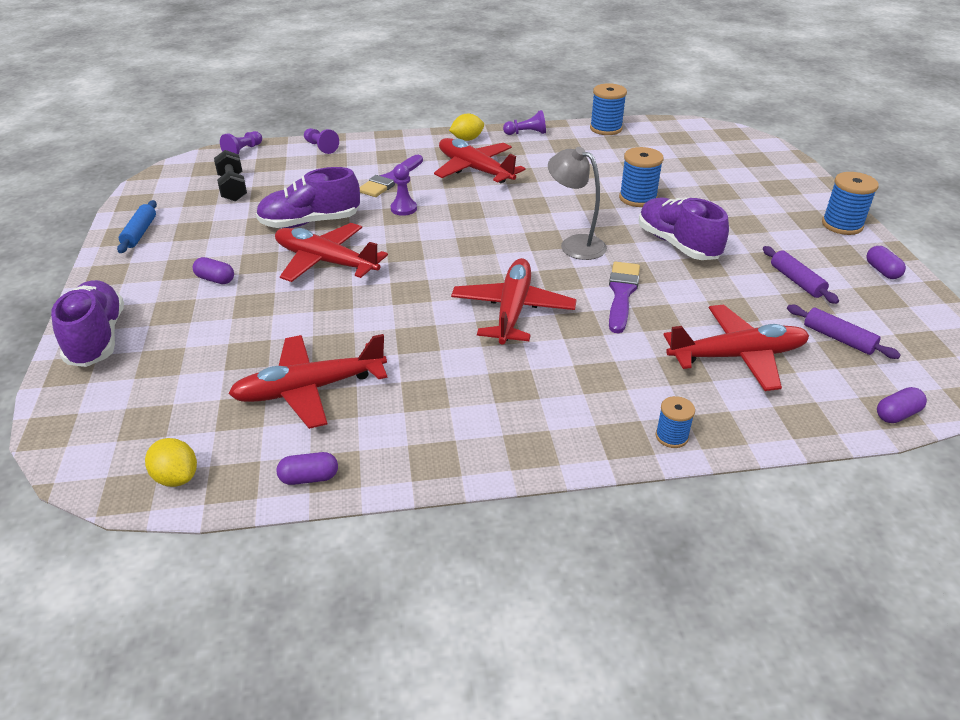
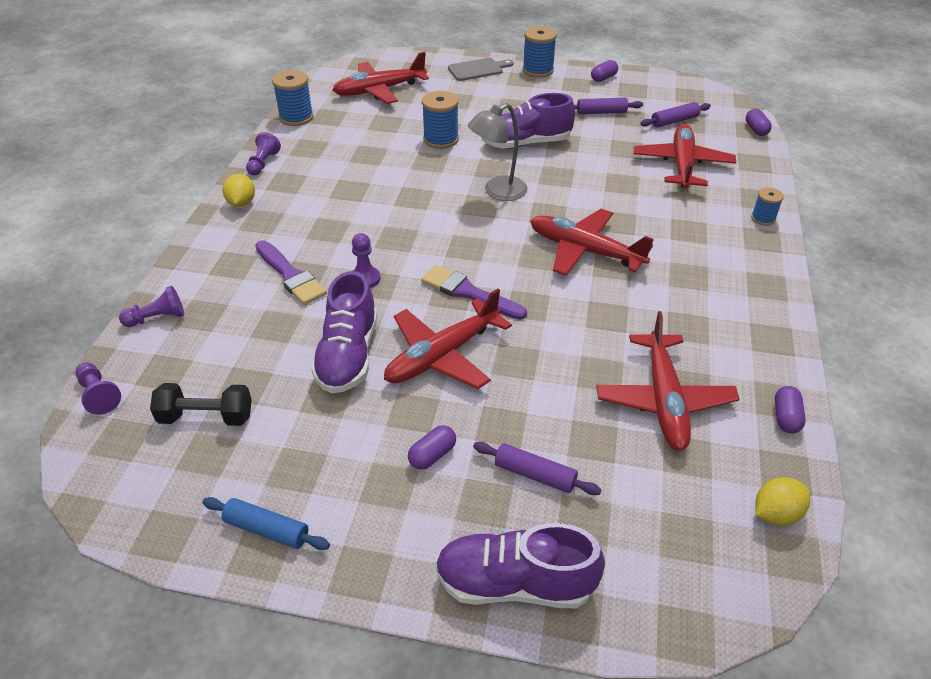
camera: 70 degrees left, 5 degrees up
red plane [434,138,526,183] -> red plane moved to [332,52,429,104]
purple brush [609,262,640,333] -> purple brush moved to [421,265,527,320]
purple capsule [866,246,906,279] -> purple capsule turned 45 degrees counterclockwise [591,60,618,82]
none -> grey cutting board [448,58,514,81]
none -> purple rolling pin [473,442,602,495]

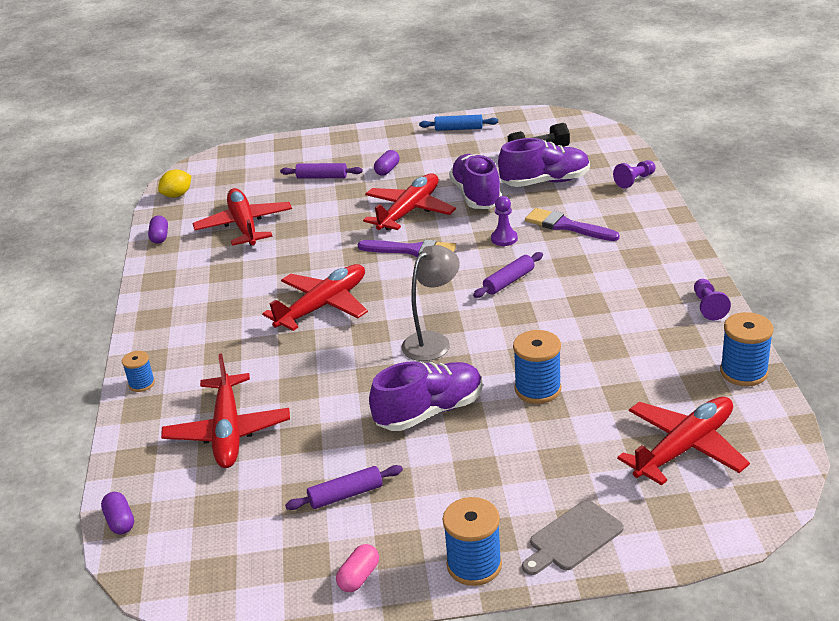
camera: 165 degrees right, 10 degrees down
purple pawn [76,362,121,415] -> none
yellow lemon [222,174,255,207] -> none
purple shoe [435,523,605,608] -> purple shoe moved to [498,138,590,187]
red plane [530,209,654,276] -> red plane turned 60 degrees counterclockwise [262,264,368,331]
purple capsule [591,60,618,82] -> pink capsule [336,544,379,592]
purple rolling pin [640,102,711,127] -> purple rolling pin moved to [473,252,543,298]

